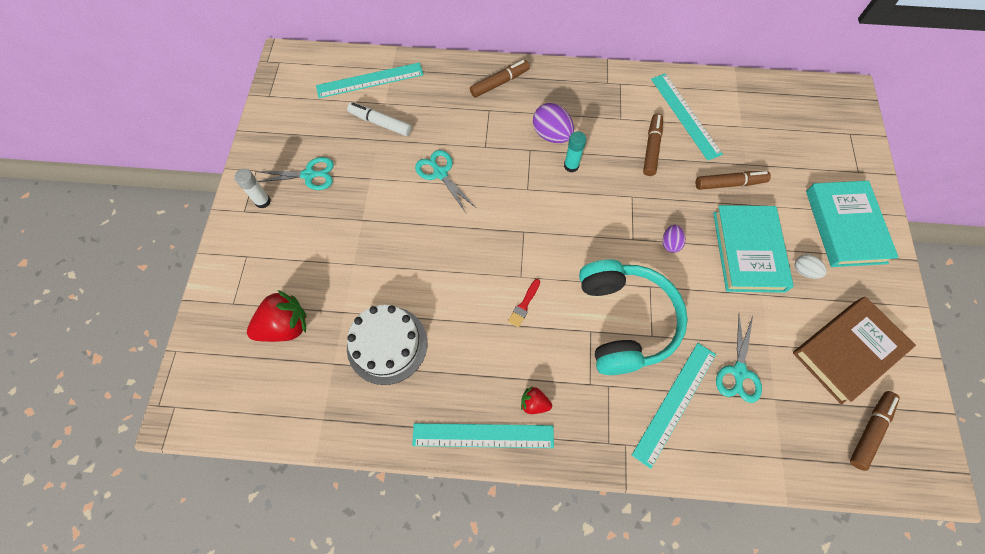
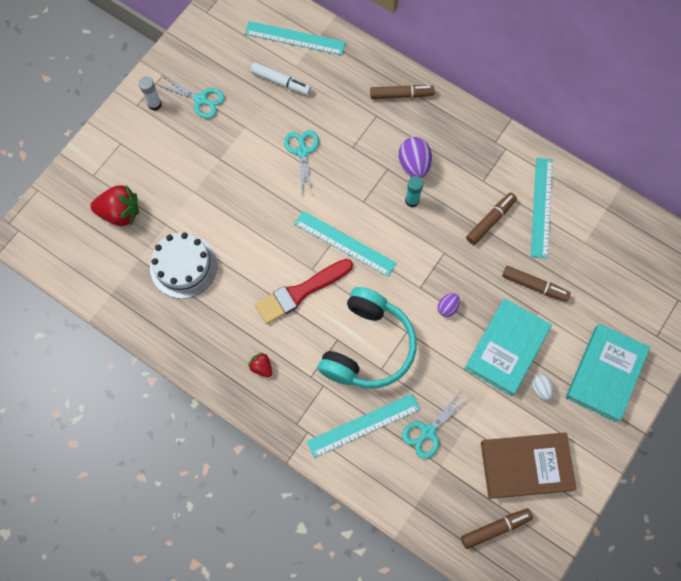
camera: 30 degrees right, 5 degrees up
white marker [347,102,412,136] -> white marker turned 150 degrees clockwise [251,62,311,95]
turquoise ruler [412,423,554,448] -> turquoise ruler moved to [294,211,396,277]
red brush [508,279,540,327] -> red brush [255,259,353,324], size x2.24

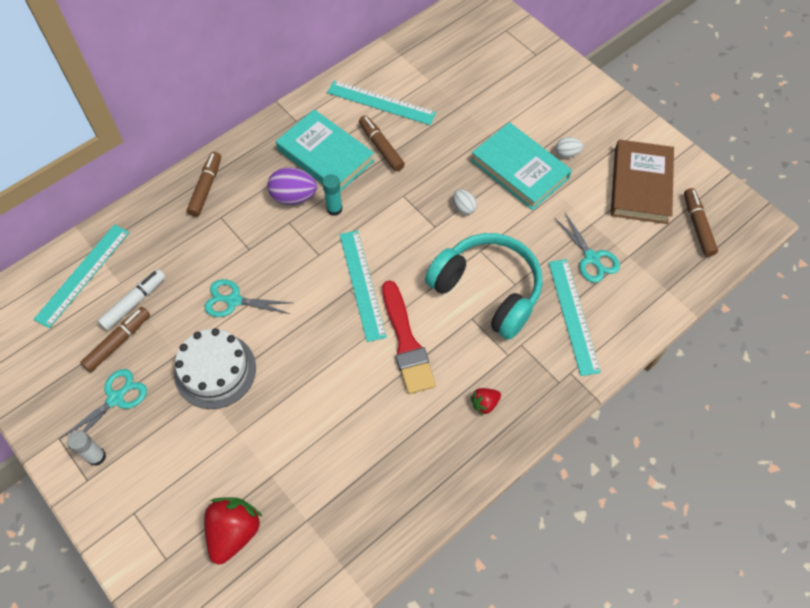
camera: 75 degrees left, 10 degrees down
white cake [150,232,217,299] -> white cake moved to [174,328,256,409]
turquoise ruler [294,211,396,277] -> turquoise ruler turned 60 degrees counterclockwise [340,230,387,342]
purple egg [437,293,460,317] -> white egg [453,190,477,215]
brown marker [502,266,571,302] -> brown marker moved to [80,307,150,372]
turquoise book [566,324,650,422] -> turquoise book moved to [276,109,374,192]

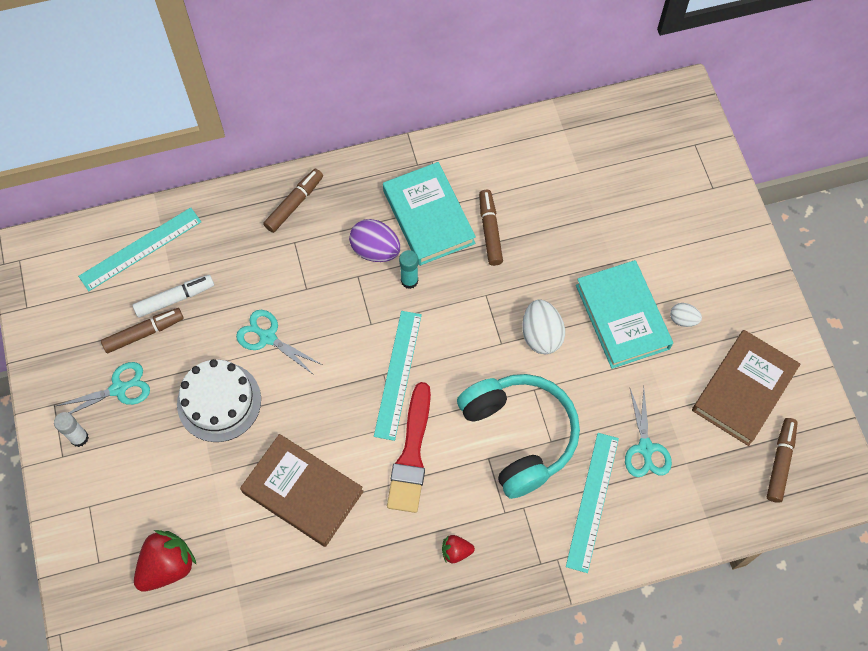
camera: 25 degrees right, 5 degrees up
turquoise ruler [327,80,436,125] -> none
white egg [453,190,477,215] -> white egg [522,299,565,354], size x1.76
none -> brown book [240,434,364,547]

